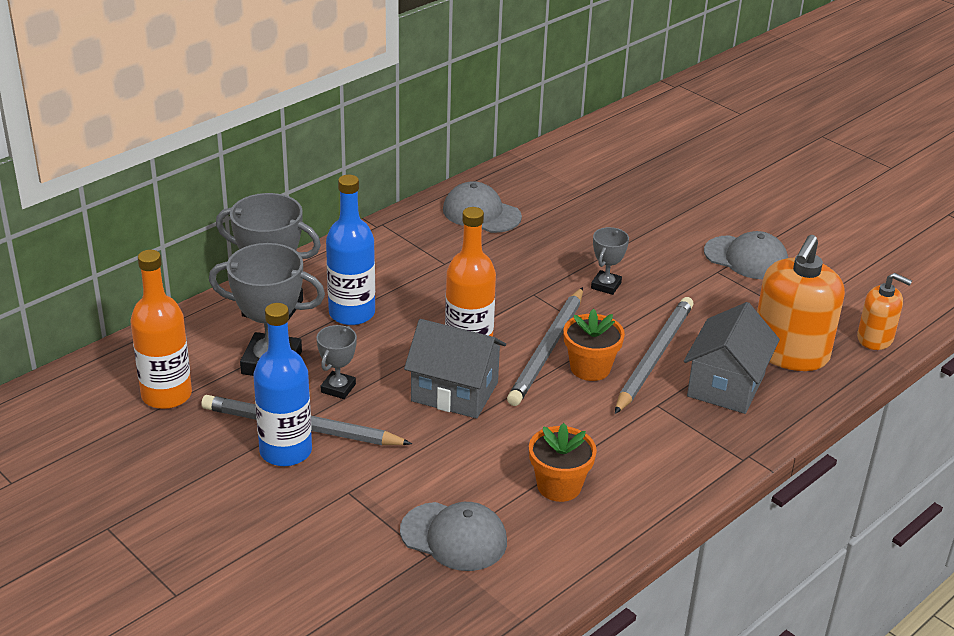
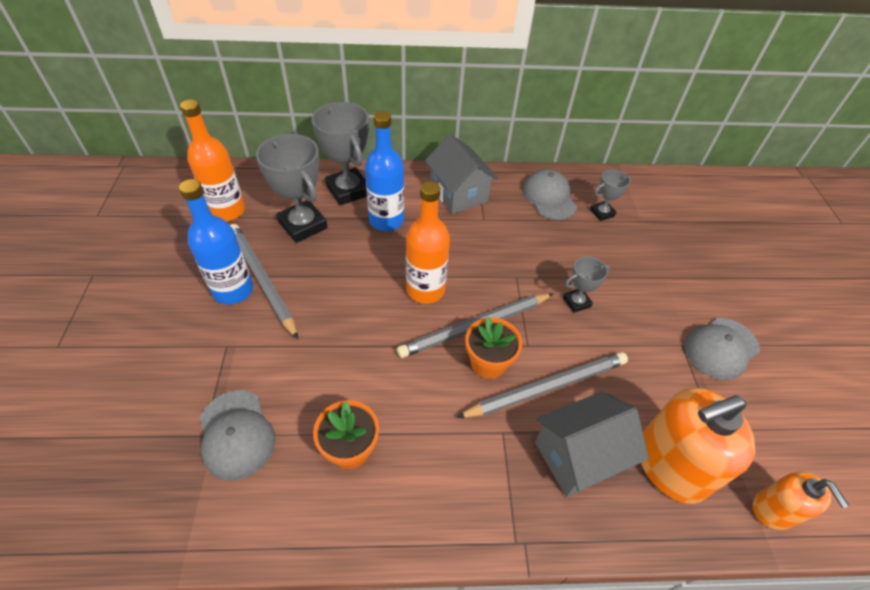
camera: 40 degrees right, 15 degrees up
grey trophy [316,325,357,399] -> grey trophy moved to [590,169,631,221]
grey house [404,319,506,419] -> grey house moved to [425,134,498,214]
grey cap [704,231,788,279] -> grey cap turned 75 degrees clockwise [684,318,760,380]

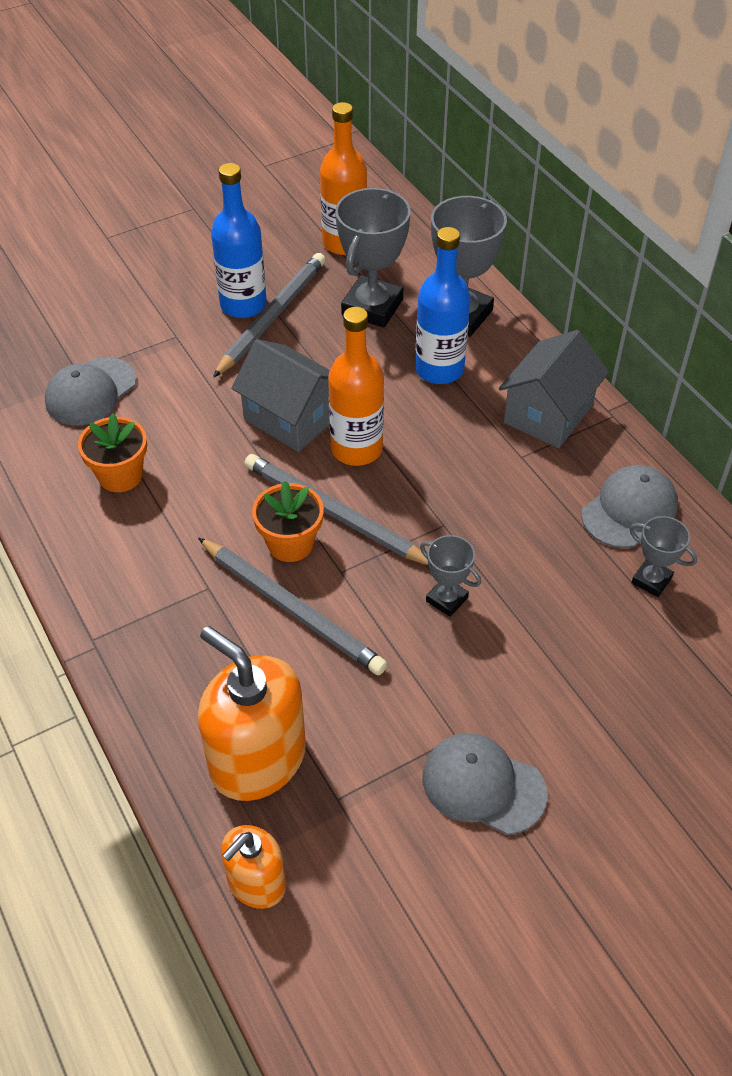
camera: 65 degrees right, 0 degrees up
grey house [535,391,649,497] -> grey house moved to [231,339,330,452]

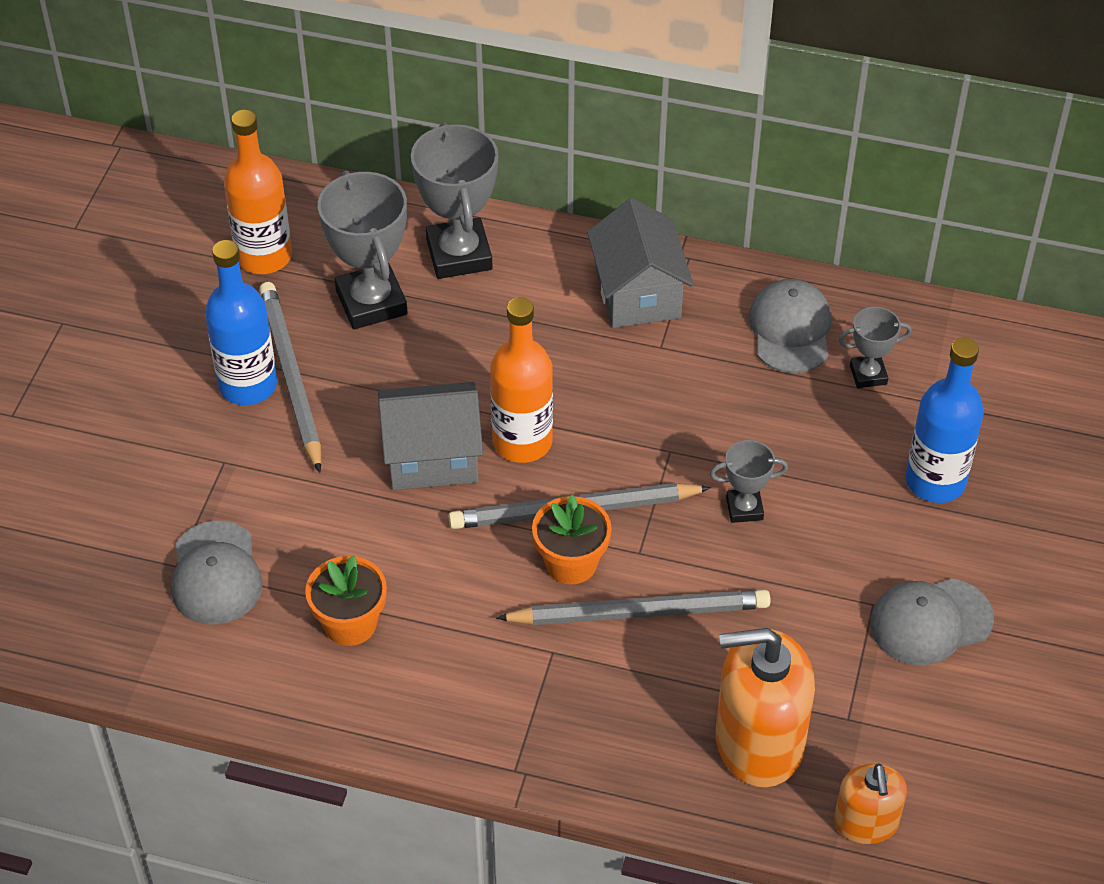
camera: 45 degrees left, 0 degrees up
blue bottle [415,227,470,384] -> blue bottle moved to [905,338,984,503]

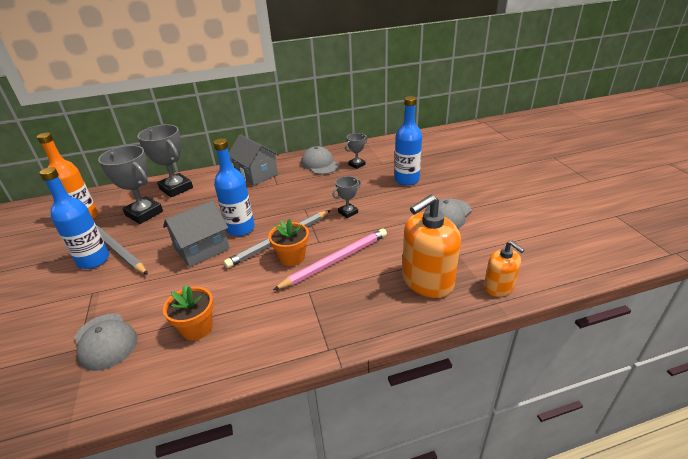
camera: 30 degrees left, 15 degrees down
orange bottle [490,297,553,463] -> blue bottle [213,138,255,236]
grey pencil [496,590,771,625] -> pink pencil [273,228,387,290]

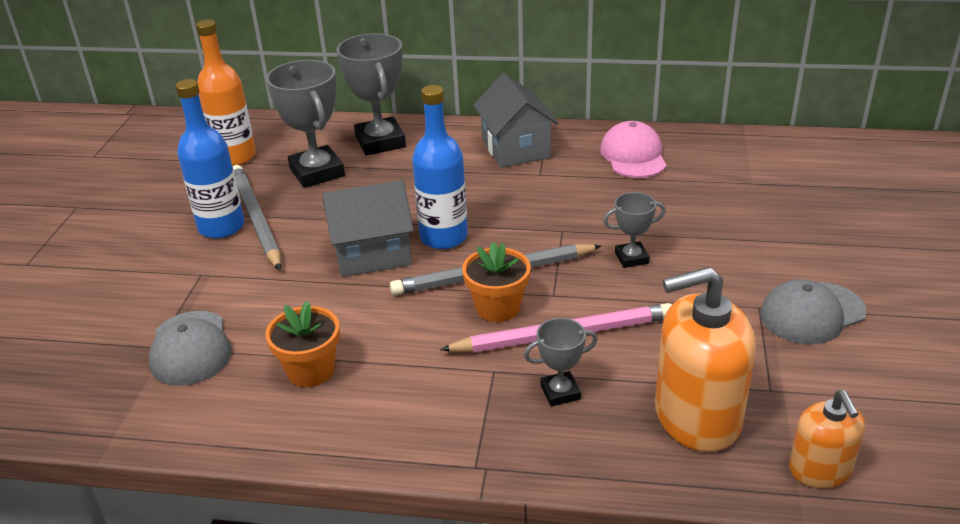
camera: 25 degrees right, 0 degrees up
grey cap [301,146,339,175] -> pink cap [600,121,667,178]
grey trophy [345,133,367,169] -> grey trophy moved to [524,318,598,406]
blue bottle [394,96,422,186] -> none

